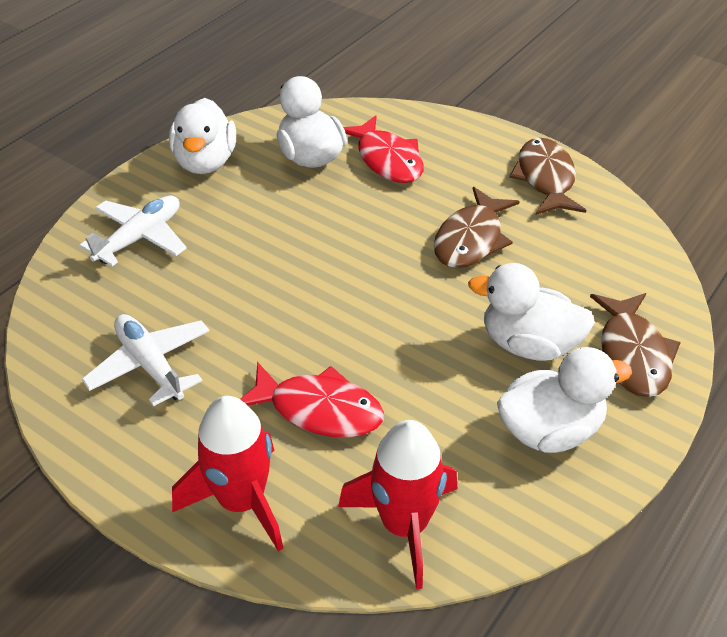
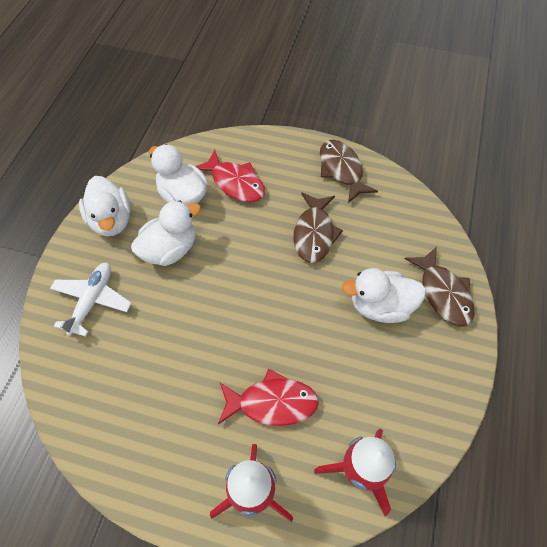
camera: 20 degrees left, 15 degrees up
white plane [82,314,210,407] -> none
white duck [497,347,632,453] -> white duck moved to [131,200,201,266]

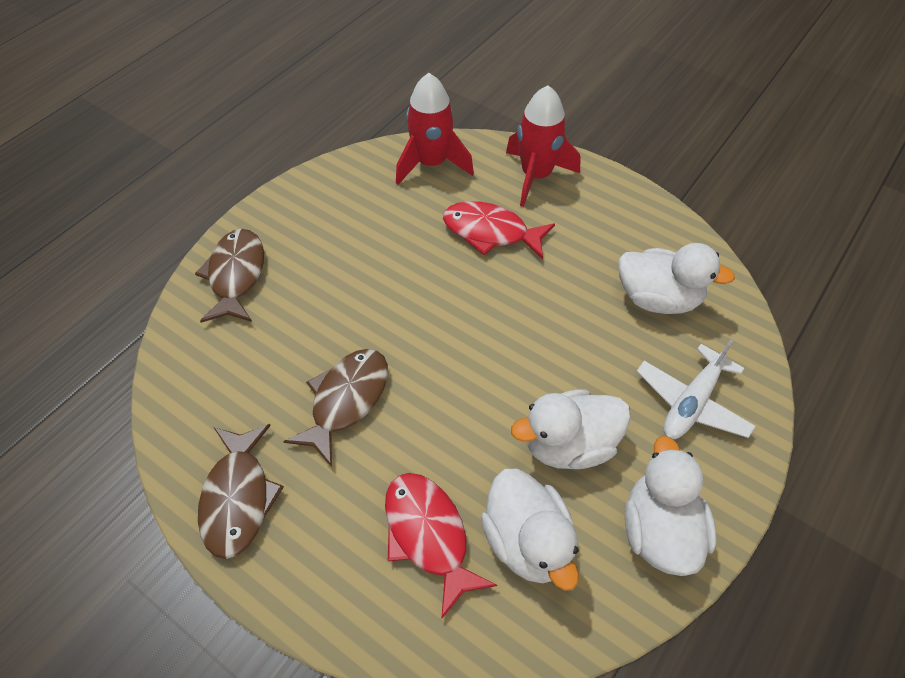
camera: 160 degrees left, 5 degrees down
white duck [342,268,426,323] -> white duck moved to [618,243,735,314]

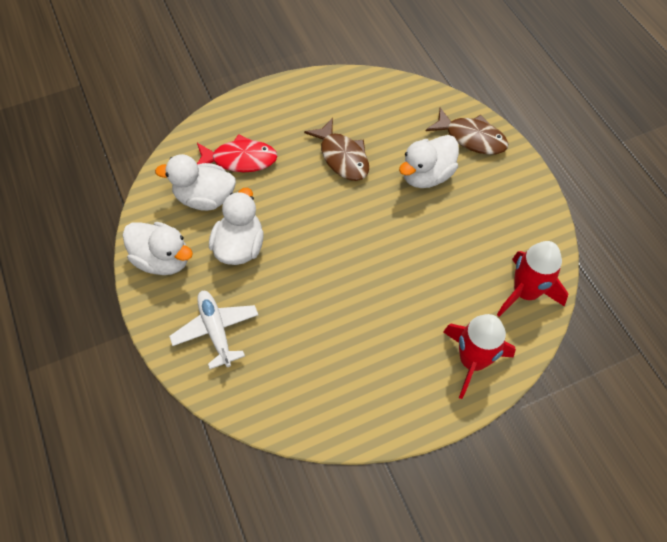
camera: 120 degrees right, 5 degrees up
brown fish [198,424,284,559] -> none
red fish [443,201,555,259] -> none
white duck [618,243,735,314] -> white duck moved to [399,135,459,188]

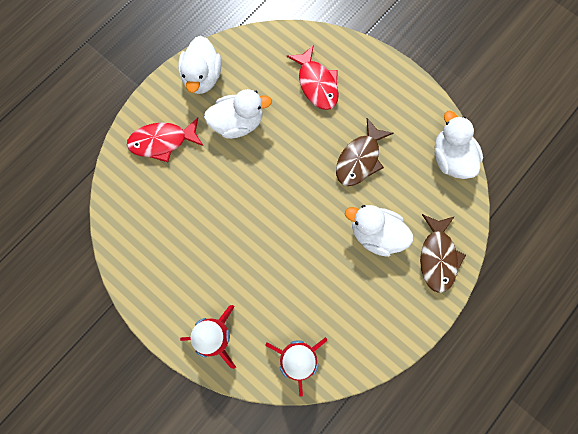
camera: 65 degrees right, 15 degrees up
white duck [155,154,236,211] -> white duck moved to [434,111,483,179]
white plane [169,291,258,369] -> red fish [127,117,203,162]

